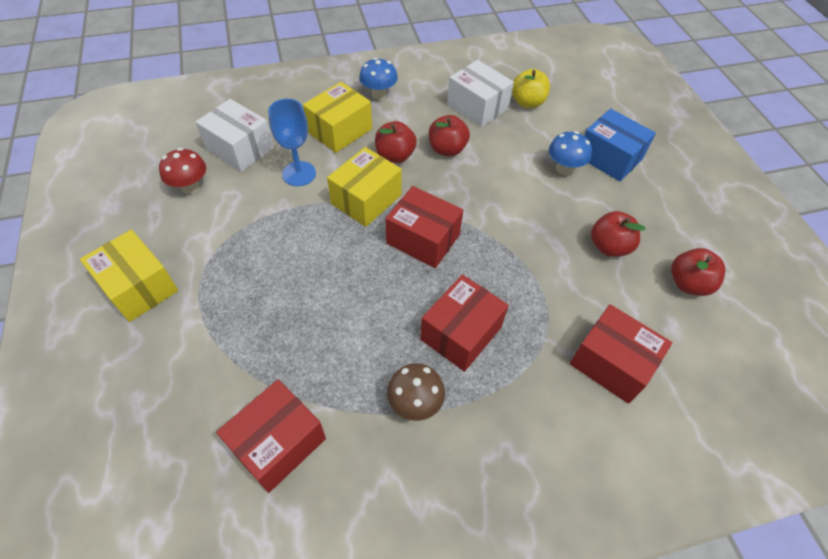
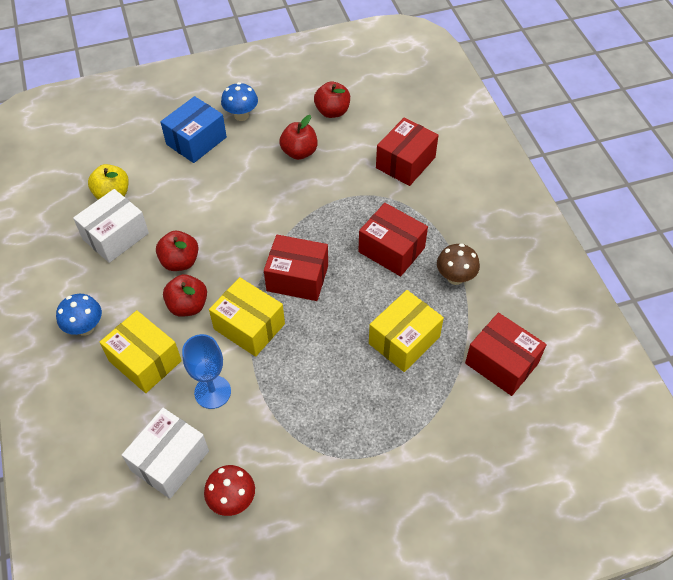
camera: 90 degrees left, 0 degrees up
yellow box [80,230,178,322] -> yellow box moved to [369,290,444,372]
red box [385,186,463,268] -> red box turned 75 degrees clockwise [264,235,328,301]
blue mushroom [549,131,592,175] -> blue mushroom moved to [221,82,258,121]

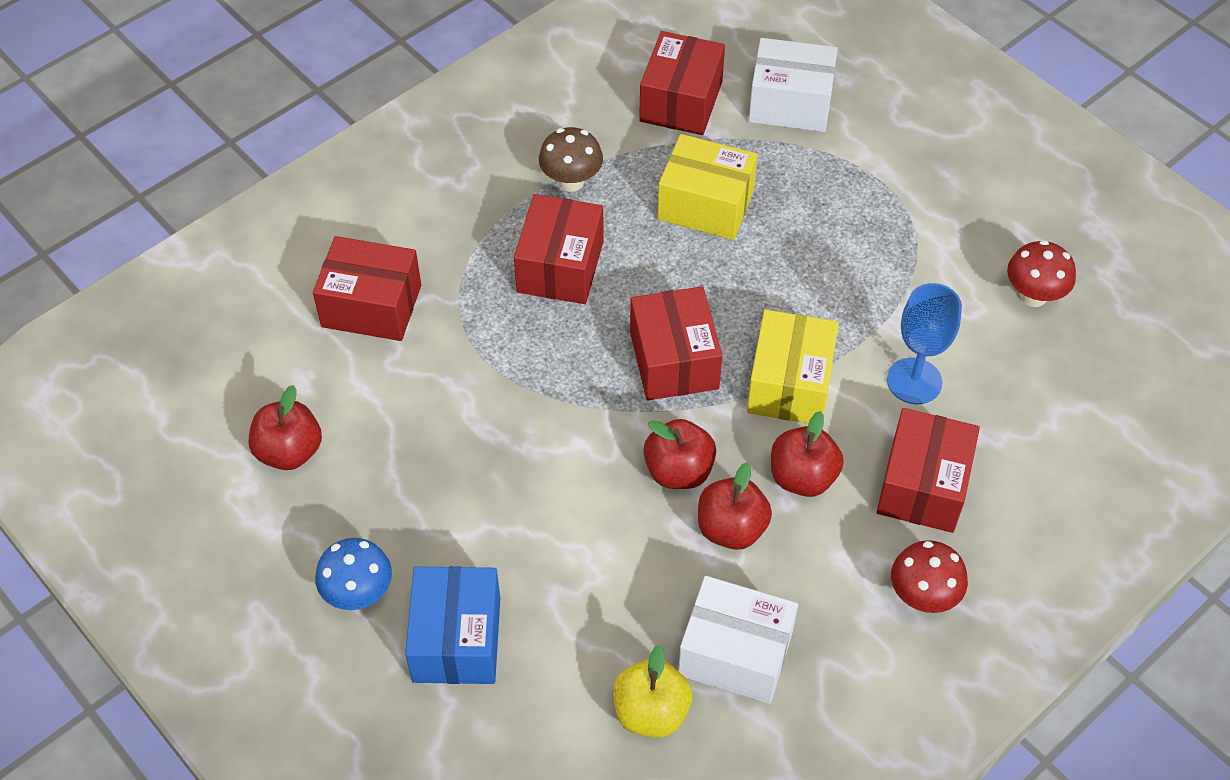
camera: 115 degrees left, 0 degrees up
blue mushroom [56,294,102,336] -> red mushroom [891,540,968,613]
yellow box [99,310,182,393] -> red box [877,408,980,533]
white box [122,408,209,499] -> white box moved to [749,38,838,132]
blue box [160,96,227,163] -> blue box turned 75 degrees clockwise [405,566,500,684]
red apple [279,115,318,160] -> red apple moved to [643,419,716,489]

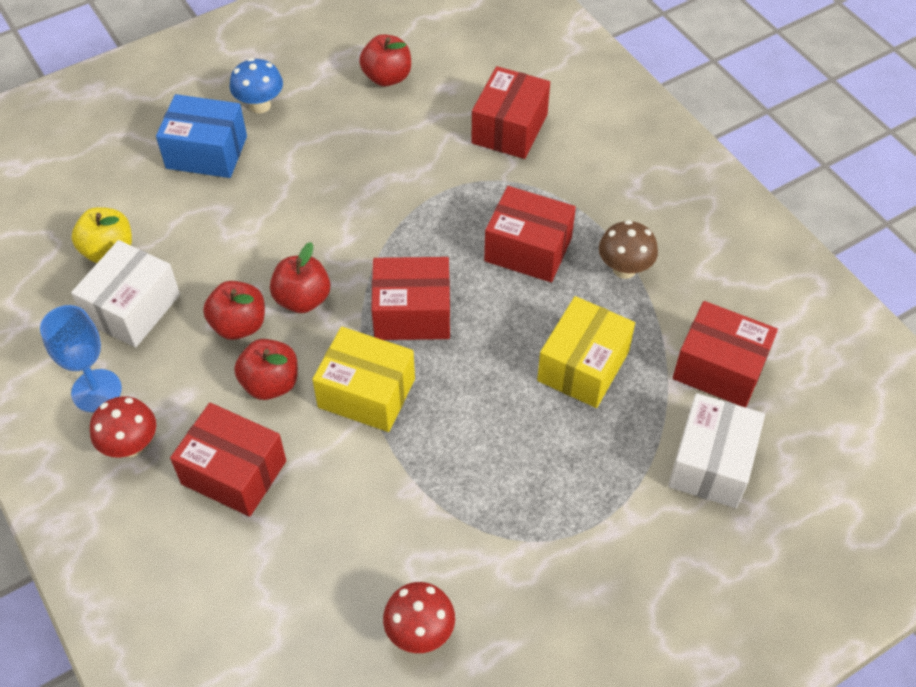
camera: 100 degrees right, 0 degrees up
blue goblet [887,283,962,404] -> blue goblet moved to [40,305,122,412]

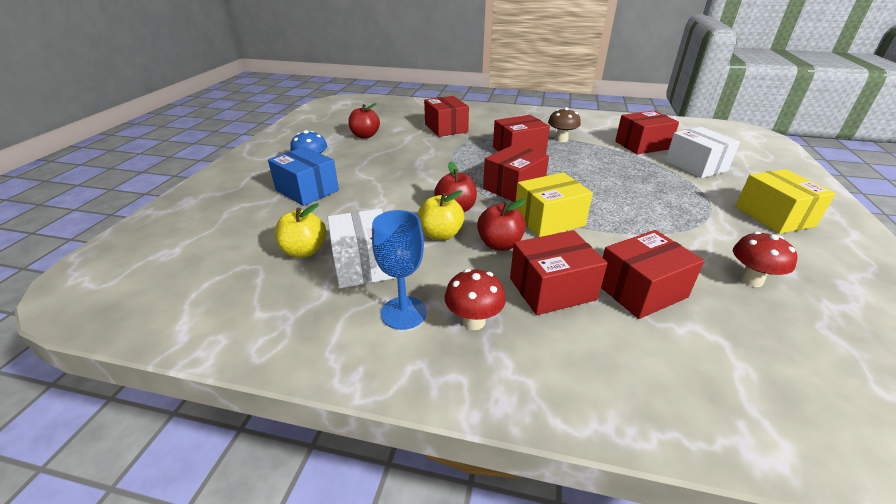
camera: 45 degrees left, 20 degrees down
blue box [156,94,247,178] -> blue box turned 75 degrees clockwise [268,147,339,206]
red apple [203,281,265,340] -> yellow apple [418,190,464,241]
yellow box [537,296,635,408] -> yellow box moved to [735,169,836,234]
none -> red box [601,230,704,319]

